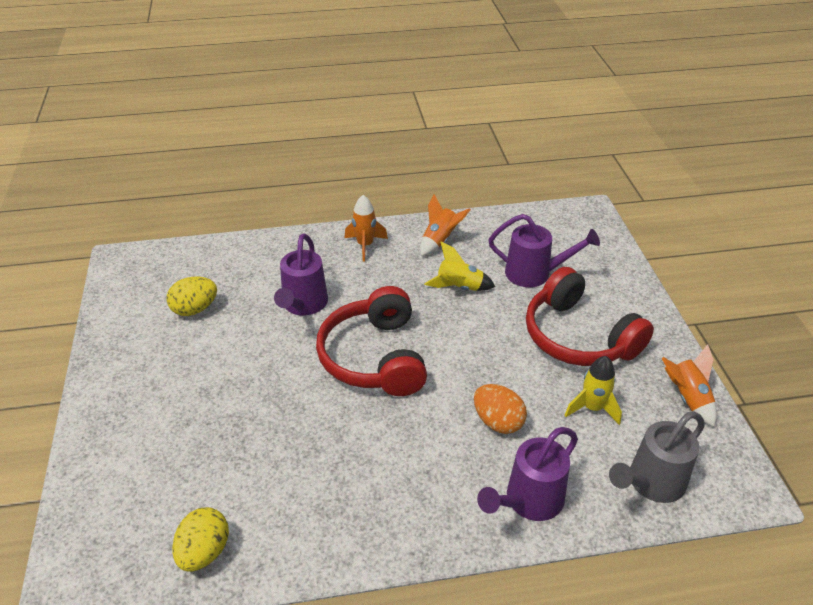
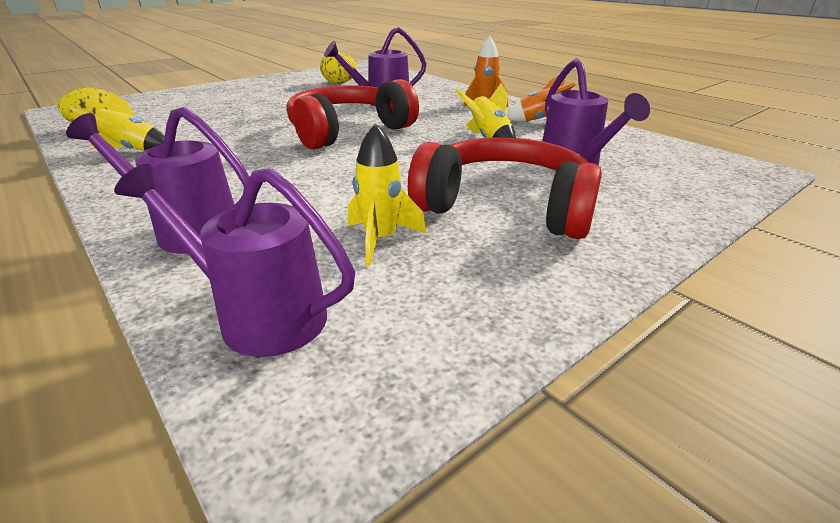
camera: 60 degrees right, 10 degrees down
orange egg [474,384,527,434] -> none
red headphones [526,267,654,366] -> red headphones turned 90 degrees clockwise [408,137,602,239]
grey watering can [609,412,705,503] -> purple watering can [114,164,355,357]
orange rocket [661,344,717,427] -> none
none -> yellow rocket [69,91,165,151]

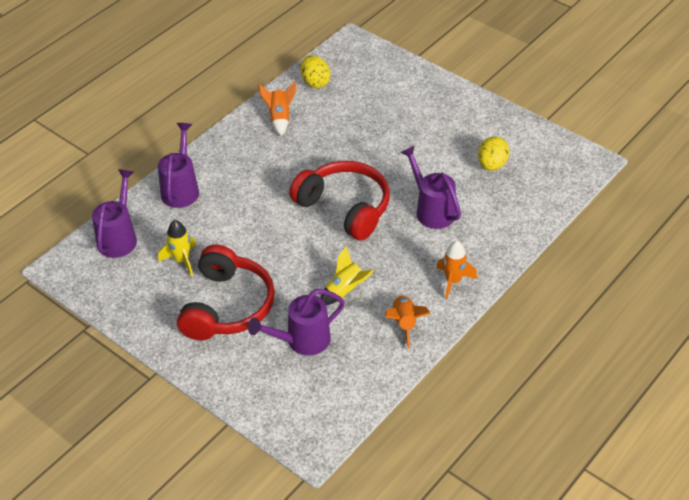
camera: 80 degrees right, 15 degrees up
yellow rocket [69,91,165,151] -> orange rocket [258,82,296,136]

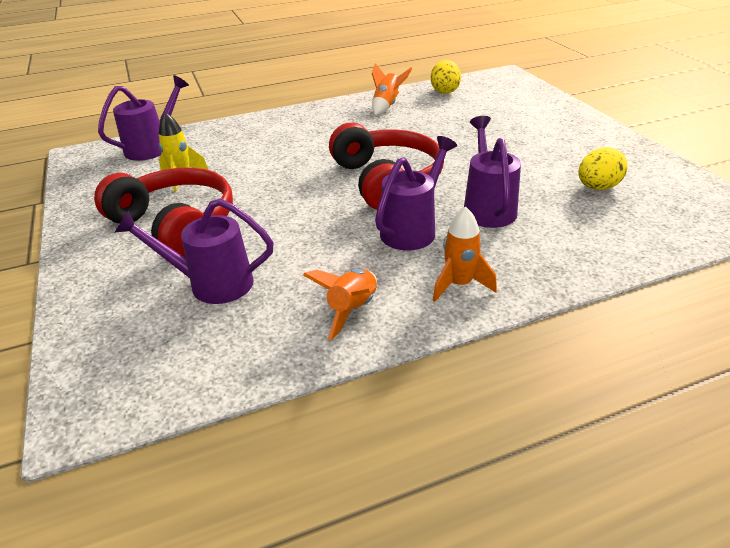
camera: 30 degrees right, 10 degrees down
purple watering can [158,123,199,208] -> purple watering can moved to [375,136,457,250]
red headphones [177,244,275,340] -> red headphones turned 90 degrees counterclockwise [94,167,233,257]
yellow rocket [321,246,374,305] -> none

